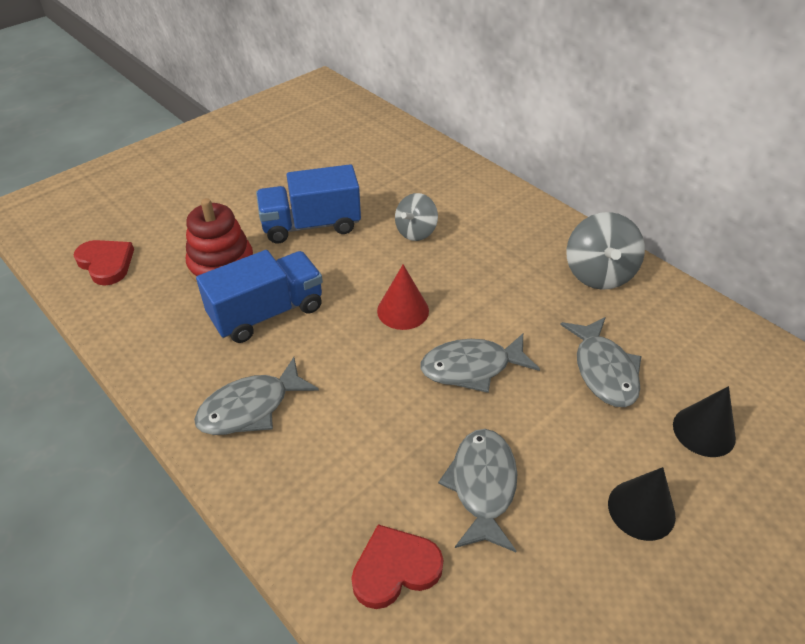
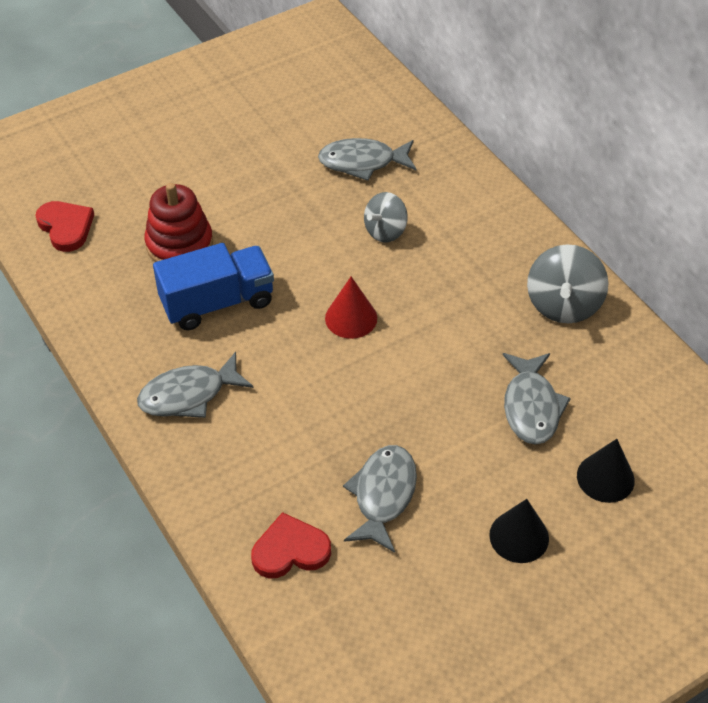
camera: 10 degrees right, 5 degrees up
blue truck [256,164,361,243] -> none
grey fish [420,333,540,393] -> grey fish moved to [318,138,417,181]

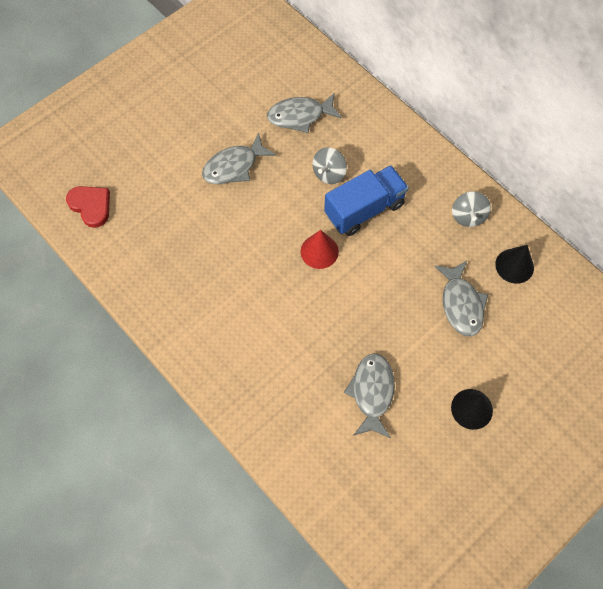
camera: 10 degrees left, 15 degrees up
grey fish [137,352,253,418] -> grey fish moved to [202,132,276,184]
red stacking toy [144,183,213,262] -> none
blue truck [153,243,274,330] -> blue truck moved to [324,165,409,236]
red heart [251,512,331,578] -> none
grey spinning top [527,244,609,323] -> grey spinning top [452,191,491,227], size x0.66
black cone [577,439,635,503] -> black cone moved to [495,245,534,284]

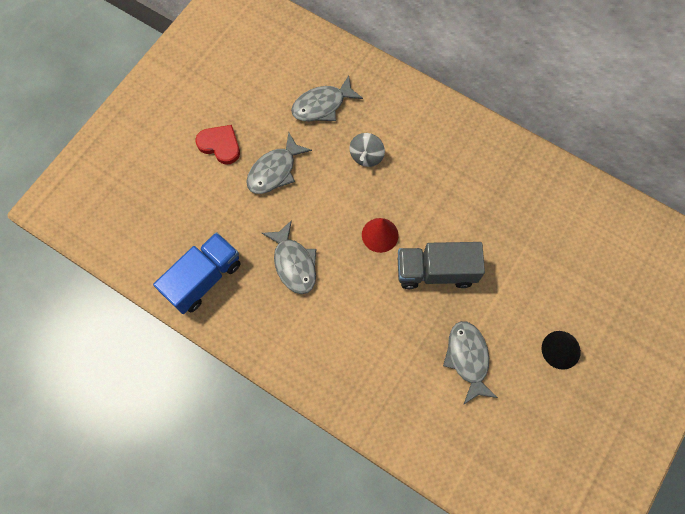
camera: 15 degrees left, 5 degrees up
red heart [66,186,110,228] -> red heart moved to [195,125,240,165]
blue truck [324,165,409,236] -> blue truck moved to [153,232,241,314]
grey fish [434,260,488,336] -> grey fish moved to [262,220,317,294]
grey spinning top [452,191,491,227] -> none
black cone [495,245,534,284] -> none
none -> grey truck [398,242,485,289]

